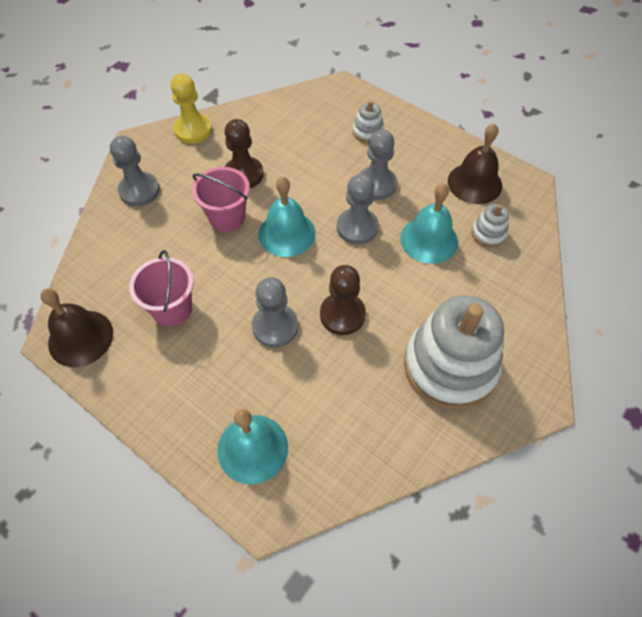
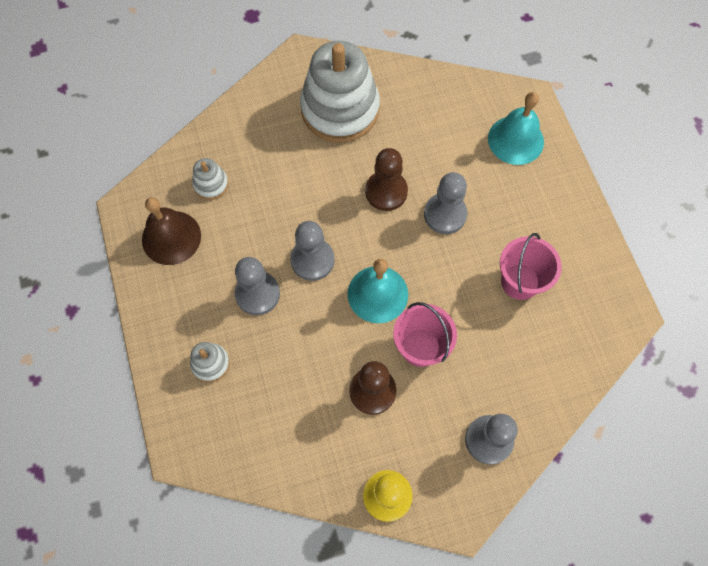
camera: 145 degrees left, 10 degrees up
brown bell [40,288,113,367] -> none
turquoise bell [400,183,458,264] -> none

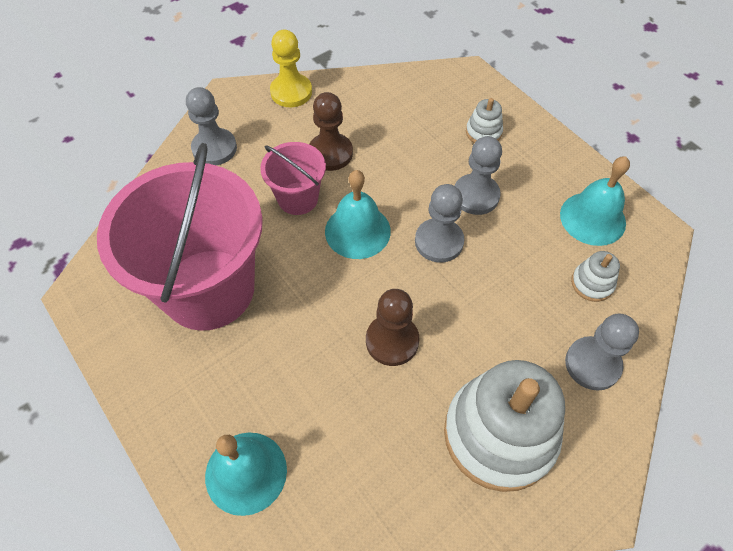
camera: 160 degrees right, 10 degrees down
brown bell [142,197,201,265] -> turquoise bell [560,156,630,246]
grey pawn [424,172,467,234] -> grey pawn moved to [565,313,639,391]
pink bucket [500,233,562,300] -> pink bucket [97,143,263,331], size x2.08

